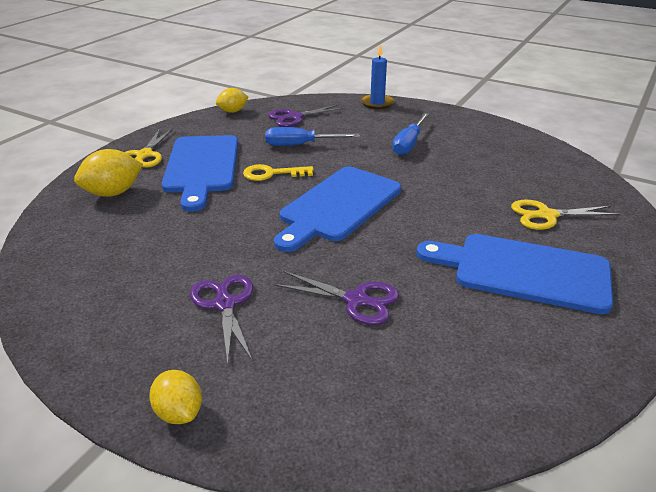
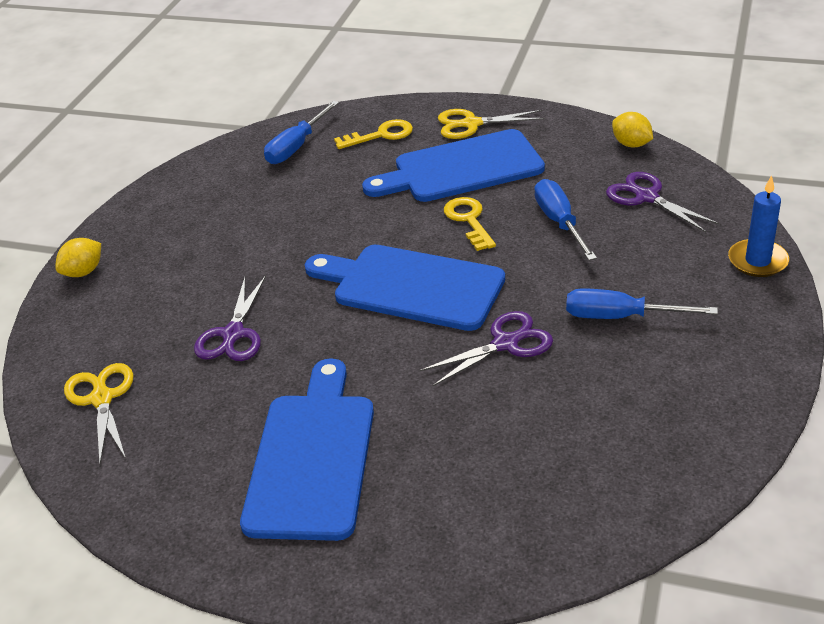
camera: 80 degrees right, 5 degrees up
yellow lemon [74,149,143,197] -> yellow key [334,119,413,149]
purple scissors [190,275,253,364] -> purple scissors moved to [420,311,553,387]
yellow scissors [511,199,620,230] -> yellow scissors moved to [64,363,133,464]
none -> blue screwdriver [264,101,339,164]

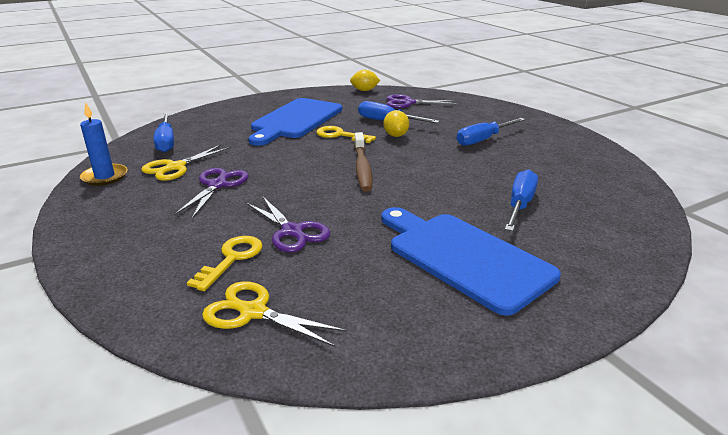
camera: 50 degrees left, 10 degrees down
yellow lemon [55,238,101,277] -> yellow lemon moved to [383,110,409,137]
blue cutting board [305,245,505,331] -> brown toothbrush [354,132,373,192]
yellow key [334,119,413,149] -> yellow key moved to [187,236,263,291]
purple scissors [420,311,553,387] -> purple scissors moved to [174,168,249,219]
yellow scissors [438,109,545,139] -> yellow scissors moved to [141,145,231,181]
blue candle [728,175,789,277] -> blue candle moved to [80,102,128,186]
none -> blue screwdriver [505,170,538,231]

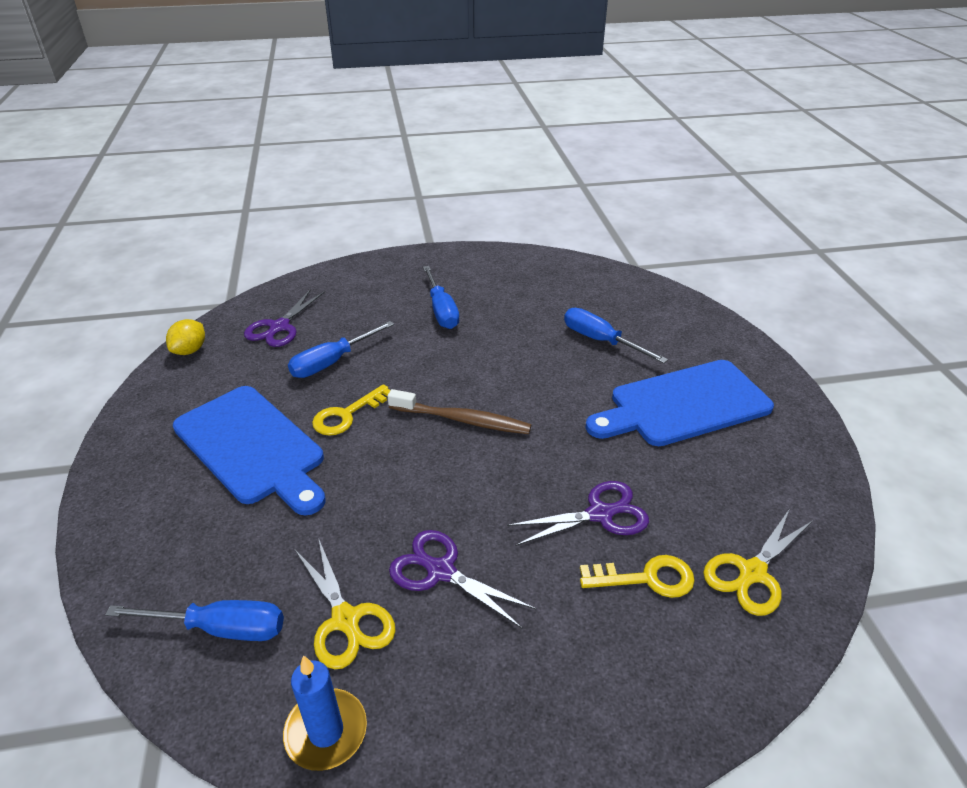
camera: 70 degrees left, 10 degrees up
yellow key [187,236,263,291] -> yellow key turned 135 degrees clockwise [580,555,695,598]
yellow lemon [383,110,409,137] -> none

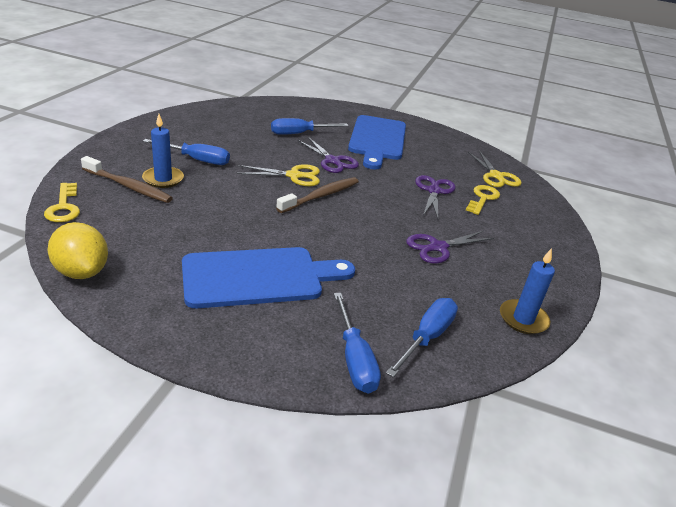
camera: 65 degrees left, 5 degrees down
yellow lemon [166,319,205,355] -> yellow lemon [48,222,108,279], size x1.51
purple scissors [244,289,325,347] -> purple scissors moved to [297,137,359,173]
blue screwdriver [288,321,394,378] -> blue screwdriver moved to [334,293,381,394]
yellow scissors [295,538,396,669] -> yellow scissors moved to [237,164,320,186]
yellow key [312,384,390,436] -> yellow key moved to [44,183,80,222]
none -> brown toothbrush [81,156,173,203]
none -> blue candle [142,114,184,188]

